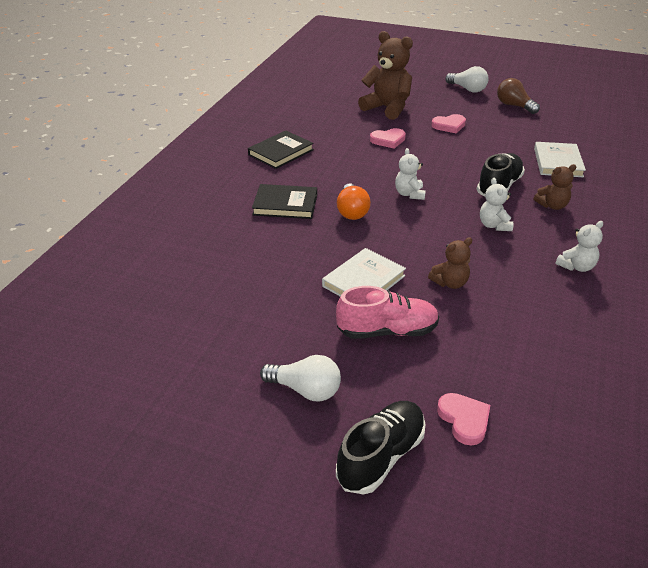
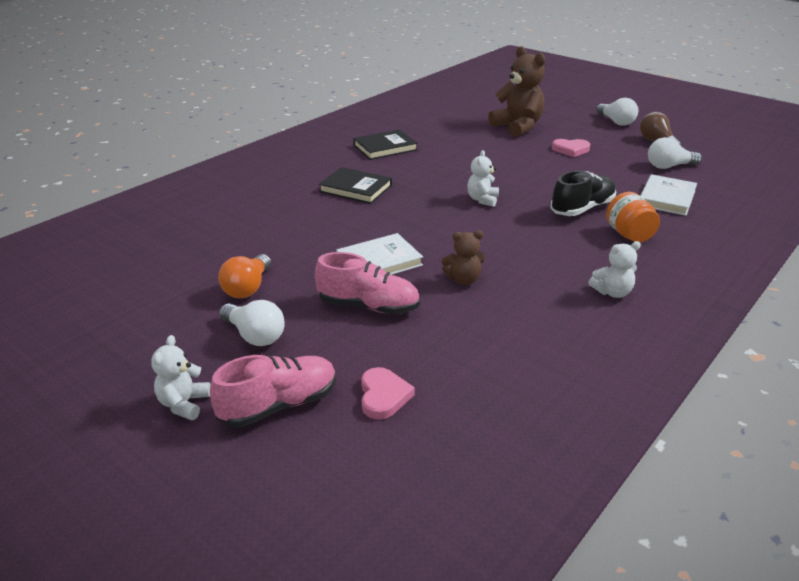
camera: 20 degrees right, 5 degrees down
black shoe [336,401,426,495] -> pink shoe [210,355,336,427]
orange light bulb [337,183,371,220] -> orange light bulb moved to [218,254,271,298]
pink heart [370,128,406,149] -> none
white teddy bear [480,178,514,231] -> white teddy bear moved to [151,335,211,420]
brown teddy bear [534,164,576,210] -> orange jar [606,192,660,242]
none -> white light bulb [648,137,702,169]

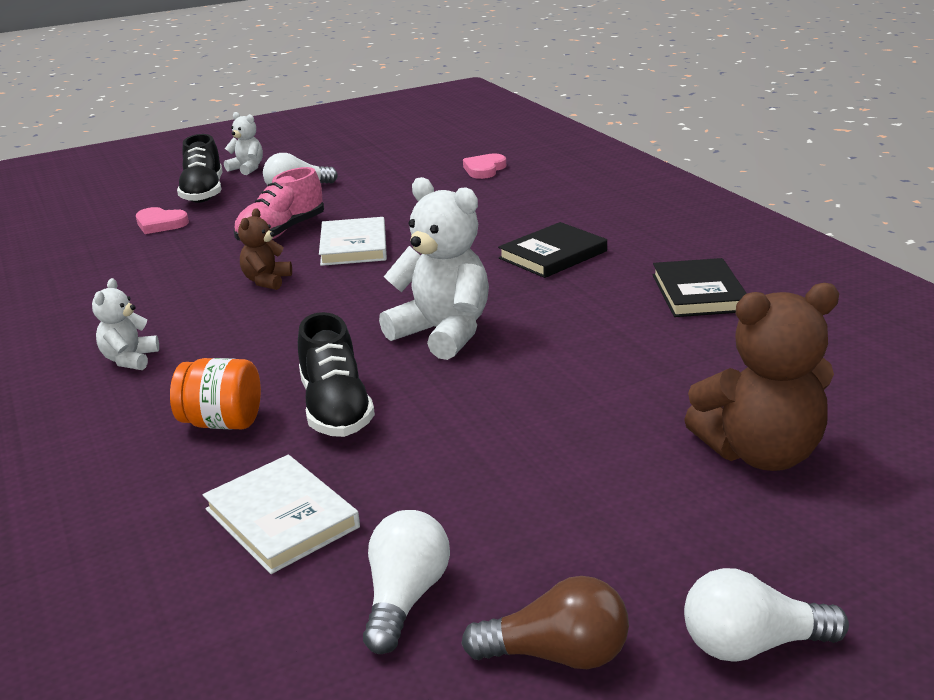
camera: 115 degrees right, 5 degrees down
pink shoe [210,355,336,427] -> black shoe [177,134,222,203]
orange light bulb [218,254,271,298] -> none
white teddy bear [467,150,499,207] -> white teddy bear [379,177,489,360], size x1.89
pink heart [552,139,590,157] -> pink heart moved to [463,153,506,179]

